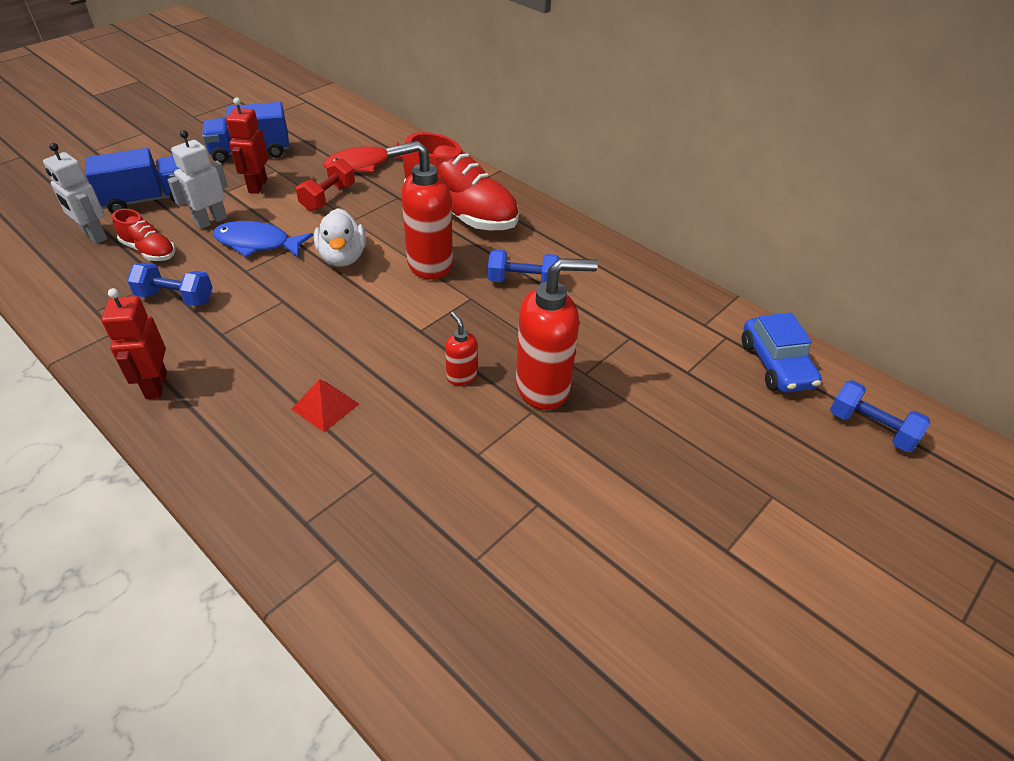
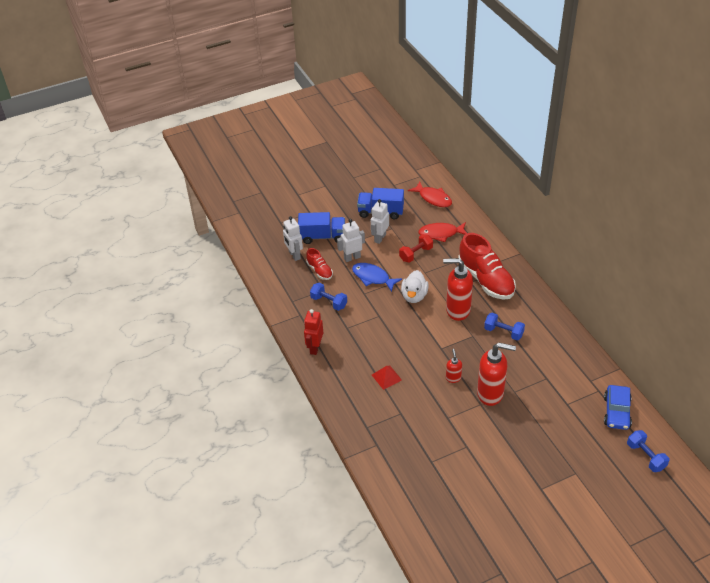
camera: 25 degrees right, 0 degrees up
red robot [226,98,268,194] -> white robot [371,199,389,244]
none -> red fish [408,181,452,207]

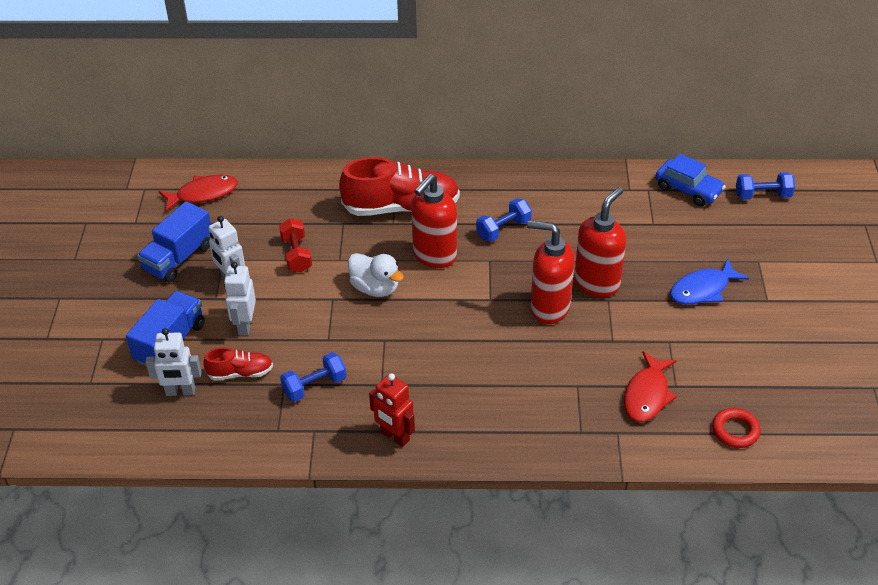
camera: 65 degrees left, 0 degrees up
blue fish [352,263,402,292] -> blue fish moved to [670,258,749,304]
red pyramid [372,366,402,390] -> none
red fish [418,222,467,242] -> red fish moved to [624,351,677,422]
red soap dispenser [446,349,462,383] -> red soap dispenser [527,220,575,324], size x2.09
none -> red ring [712,408,761,448]

